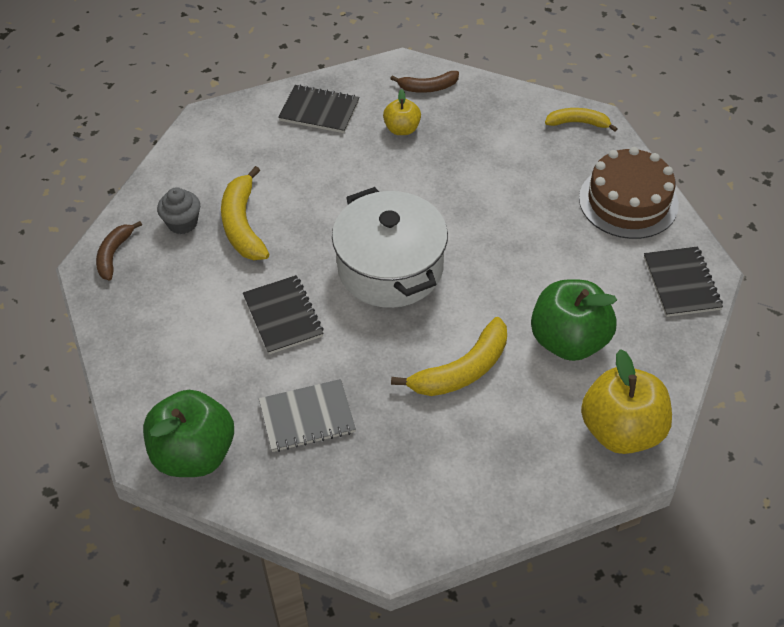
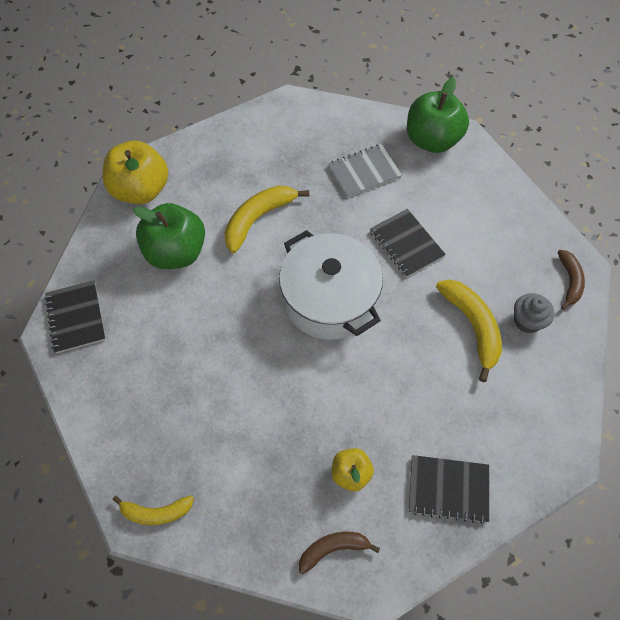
camera: 170 degrees right, 10 degrees up
brown cake [579,147,679,239] -> none

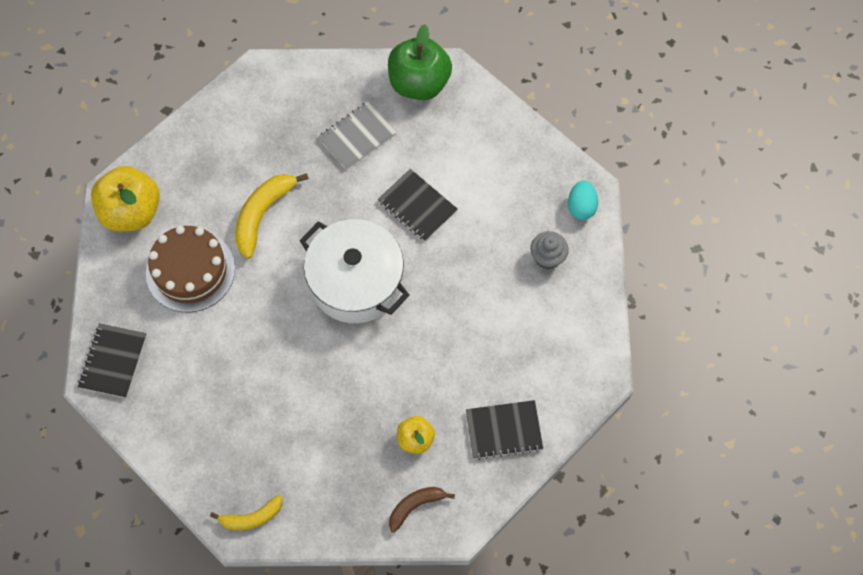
camera: 15 degrees left, 5 degrees up
black notebook [44,280,106,354] -> black notebook turned 45 degrees clockwise [78,323,147,398]
green apple [133,203,205,269] -> brown cake [146,226,235,312]
yellow banana [436,279,502,382] -> none
brown banana [558,250,585,310] -> turquoise egg [568,180,598,220]

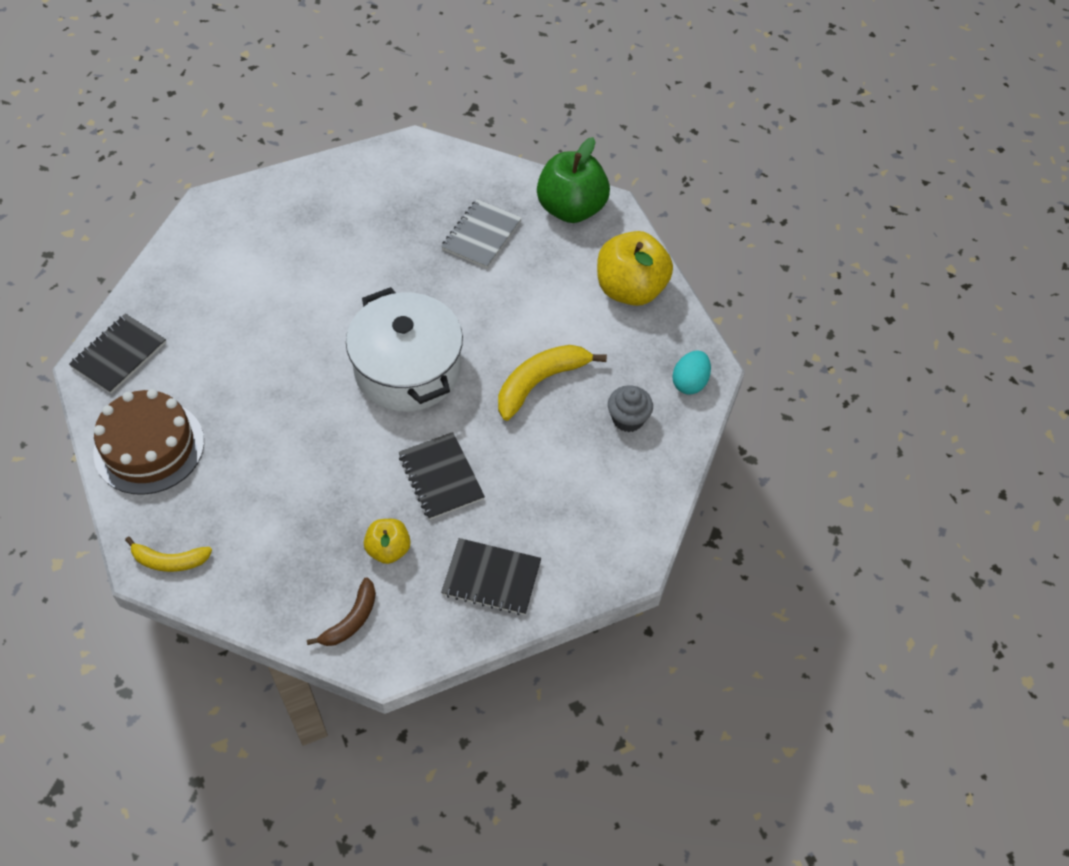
camera: 20 degrees right, 10 degrees down
yellow apple [91,166,160,231] -> yellow apple moved to [597,231,673,306]
brown cake [146,226,235,312] -> brown cake moved to [93,389,204,495]
yellow banana [235,173,309,259] -> yellow banana moved to [498,345,607,421]
grey notebook [318,101,397,170] -> grey notebook turned 45 degrees counterclockwise [441,199,522,269]
black notebook [378,169,458,241] -> black notebook moved to [399,432,485,520]
brown banana [389,487,455,533] -> brown banana turned 135 degrees clockwise [307,577,376,646]

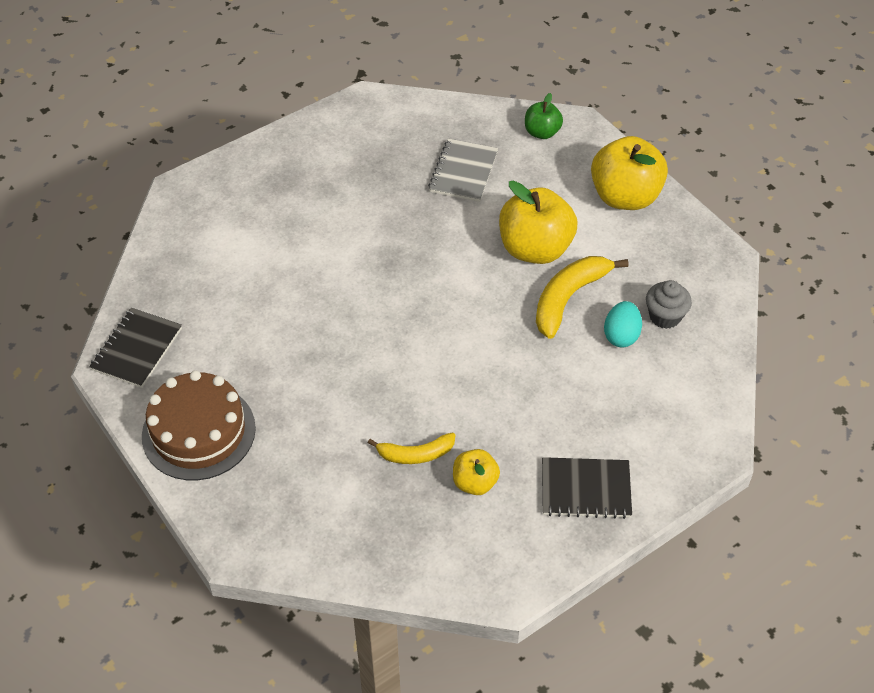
camera: 10 degrees left, 5 degrees down
yellow banana [125,537,212,572] -> yellow banana moved to [368,432,455,464]
brown banana [307,577,376,646] -> none
white pot [346,287,463,412] -> none
black notebook [399,432,485,520] -> none
green apple [537,137,610,223] -> green apple [525,93,563,139], size x0.53
turquoise egg [672,350,711,395] -> turquoise egg moved to [604,301,642,347]
none -> yellow apple [499,181,578,264]

